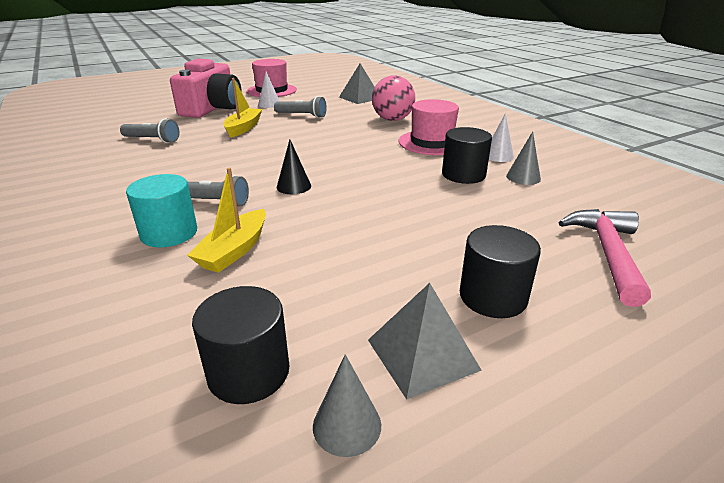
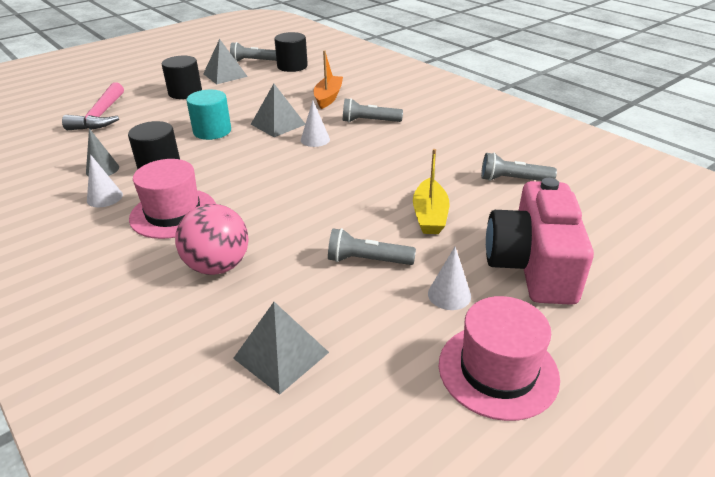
camera: 170 degrees right, 5 degrees up
turquoise cylinder [126,174,197,247] -> turquoise cylinder moved to [186,90,231,140]
yellow boat [187,168,266,273] -> orange boat [314,50,343,109]
black cone [277,140,311,194] -> white cone [301,101,330,147]
grey cone [313,354,381,457] -> grey flashlight [230,42,277,62]
none -> grey pyramid [251,84,305,137]

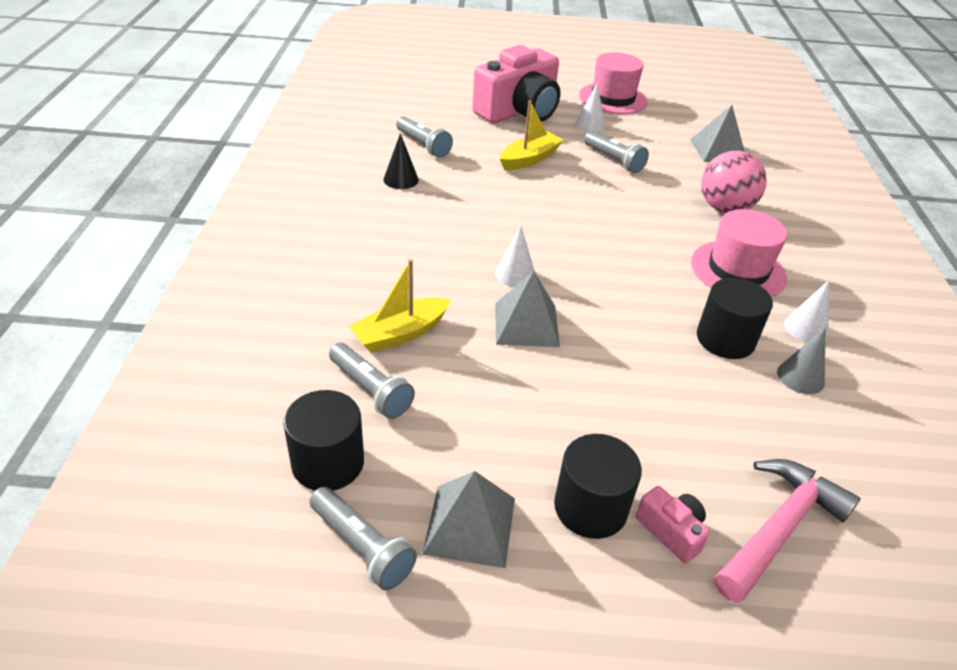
camera: 140 degrees left, 5 degrees up
turquoise cylinder [186,90,231,140] -> none
orange boat [314,50,343,109] -> yellow boat [349,259,451,353]
grey flashlight [343,98,403,122] -> grey flashlight moved to [329,343,415,419]
none -> black cone [383,133,419,189]
none -> pink camera [636,486,710,563]

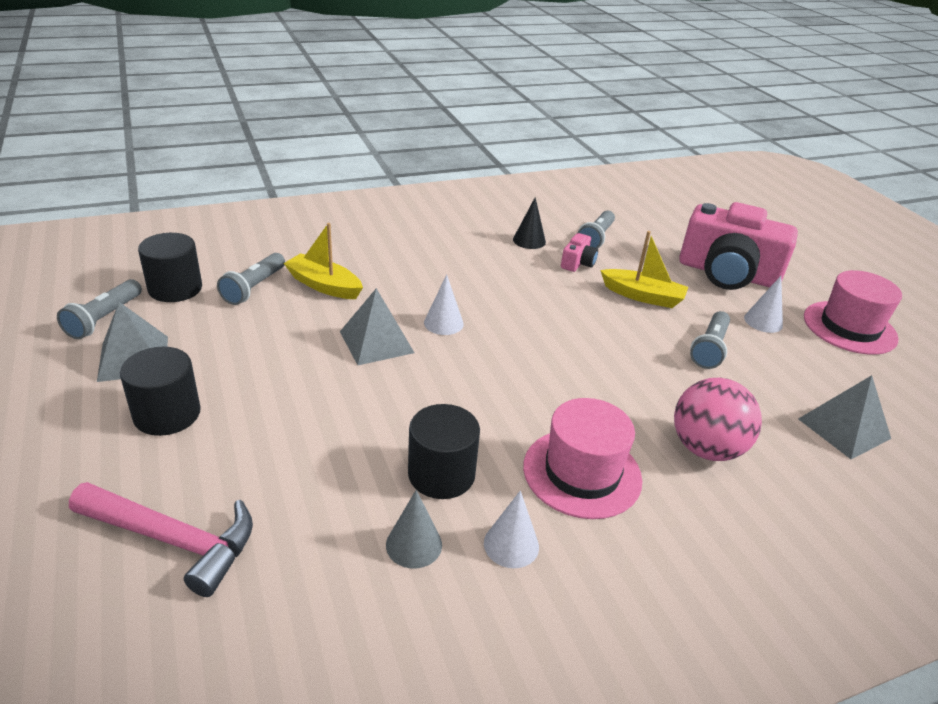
camera: 65 degrees right, 5 degrees down
pink camera [636,486,710,563] -> pink camera moved to [561,233,598,272]

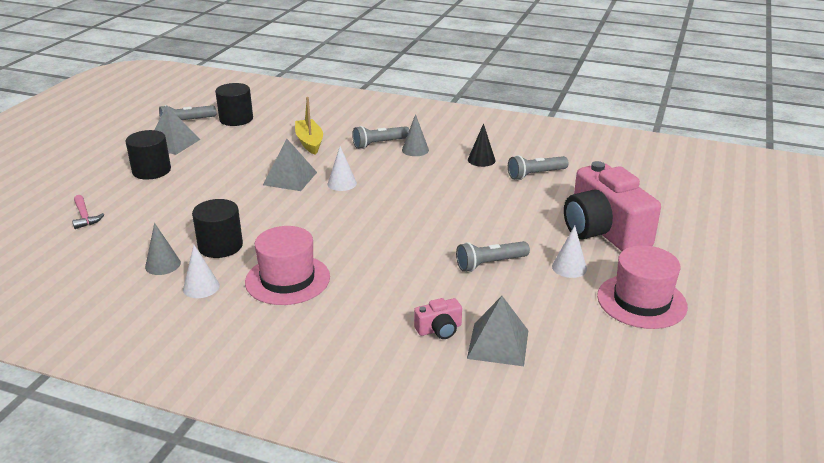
camera: 45 degrees right, 5 degrees down
pink hammer [69,482,253,597] -> pink hammer [72,195,104,229], size x0.54
grey flashlight [217,253,285,305] -> grey flashlight moved to [352,126,409,149]
pink camera [561,233,598,272] -> pink camera moved to [414,298,462,339]
yellow boat [600,231,688,308] -> none
pink ball [674,378,762,461] -> none
none -> grey cone [402,114,429,156]

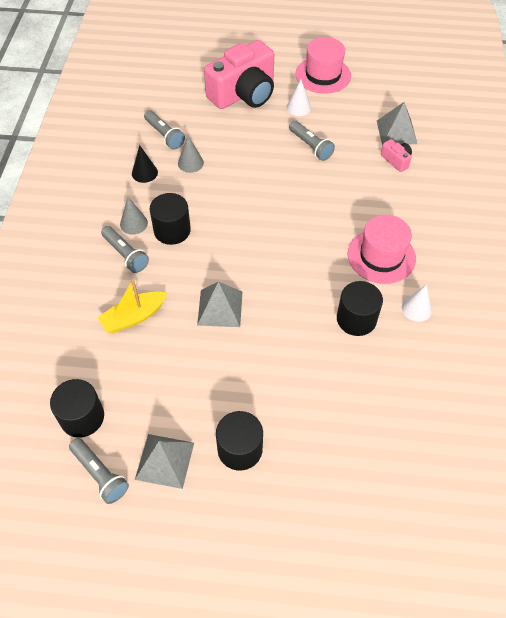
camera: 105 degrees left, 25 degrees up
pink hammer [72,195,104,229] -> none
grey cone [145,223,181,275] -> grey cone moved to [178,136,204,173]
white cone [327,146,357,191] -> none
none -> black cylinder [150,193,191,245]

